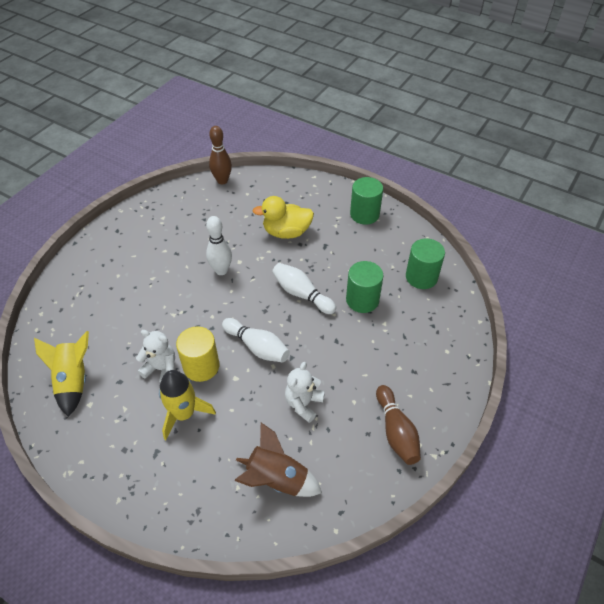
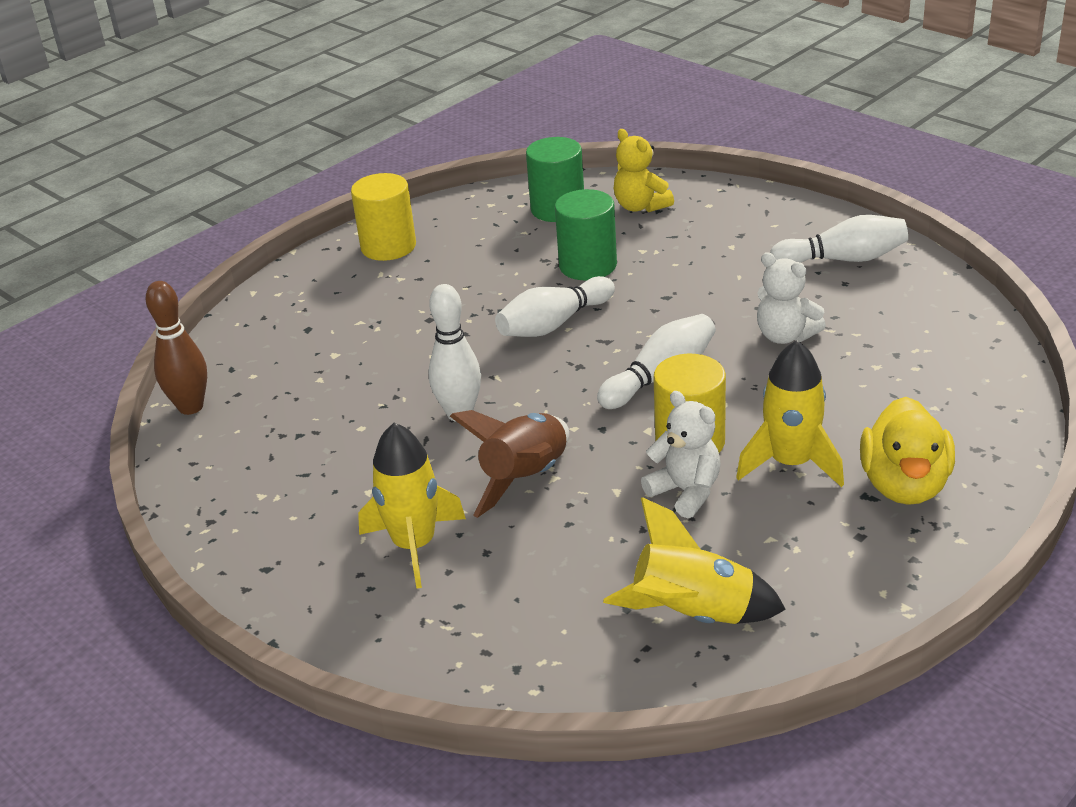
camera: 75 degrees left, 15 degrees down
white teddy bear [136,330,175,383] -> white teddy bear turned 105 degrees clockwise [641,391,721,518]
brown rocket [234,423,322,497] -> brown rocket moved to [450,410,569,518]
yellow duck [253,196,314,239] -> yellow duck moved to [860,397,955,505]
green cylinder [350,177,383,225] -> yellow cylinder [351,173,416,261]
brown bowling pin [376,385,421,465] -> white bowling pin [770,215,908,263]
none -> yellow rocket [358,423,466,589]
none -> yellow teddy bear [614,129,674,212]

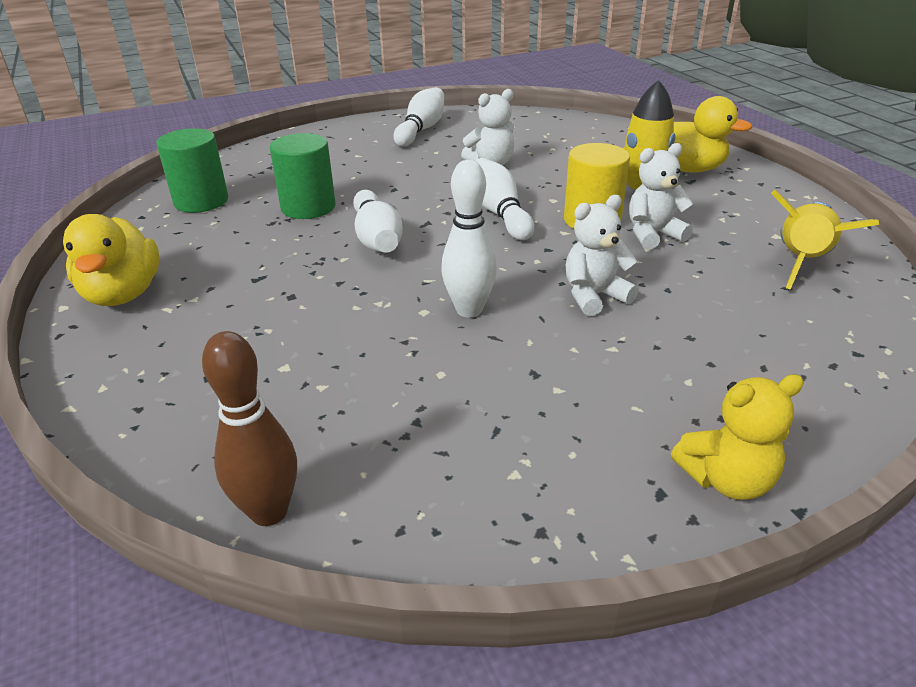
camera: 70 degrees left, 0 degrees up
yellow cylinder [351,173,416,261] -> yellow duck [63,214,159,306]
yellow rocket [358,423,466,589] -> none
brown rocket [450,410,569,518] -> white teddy bear [565,195,639,316]
yellow teddy bear [614,129,674,212] -> yellow teddy bear moved to [671,374,804,500]

